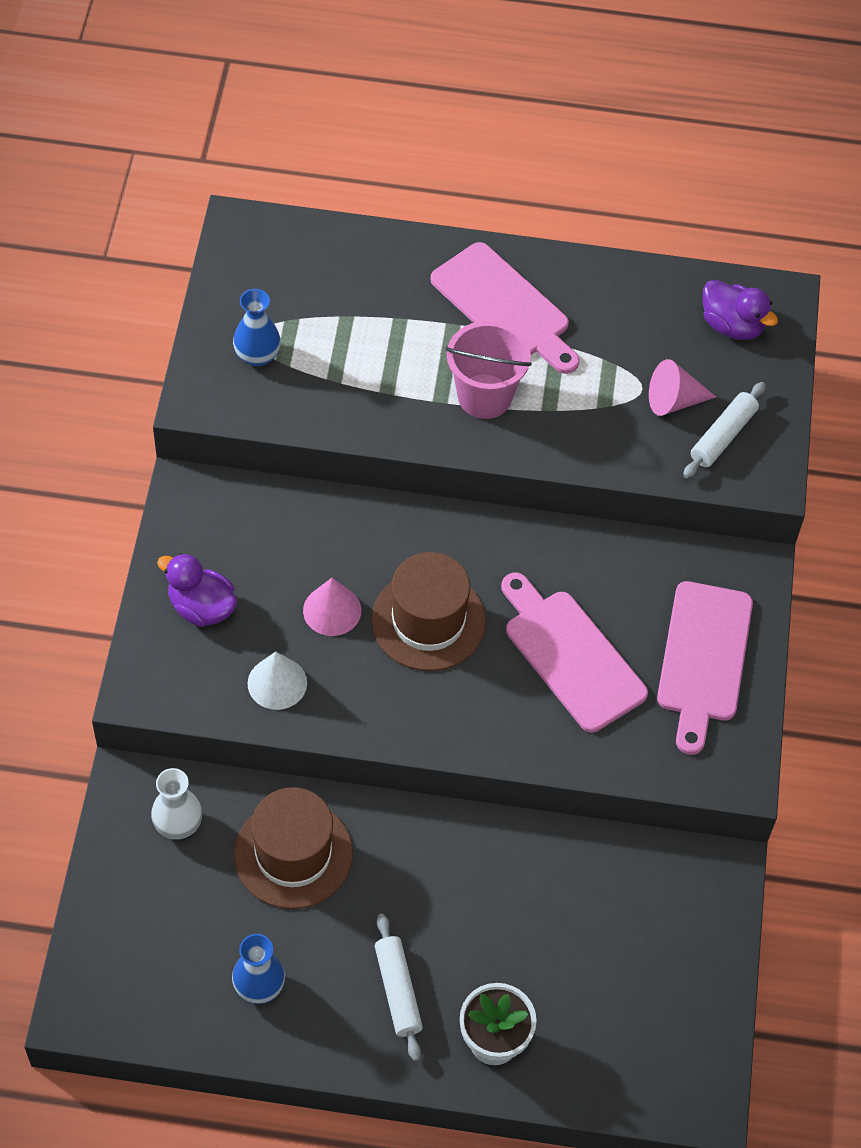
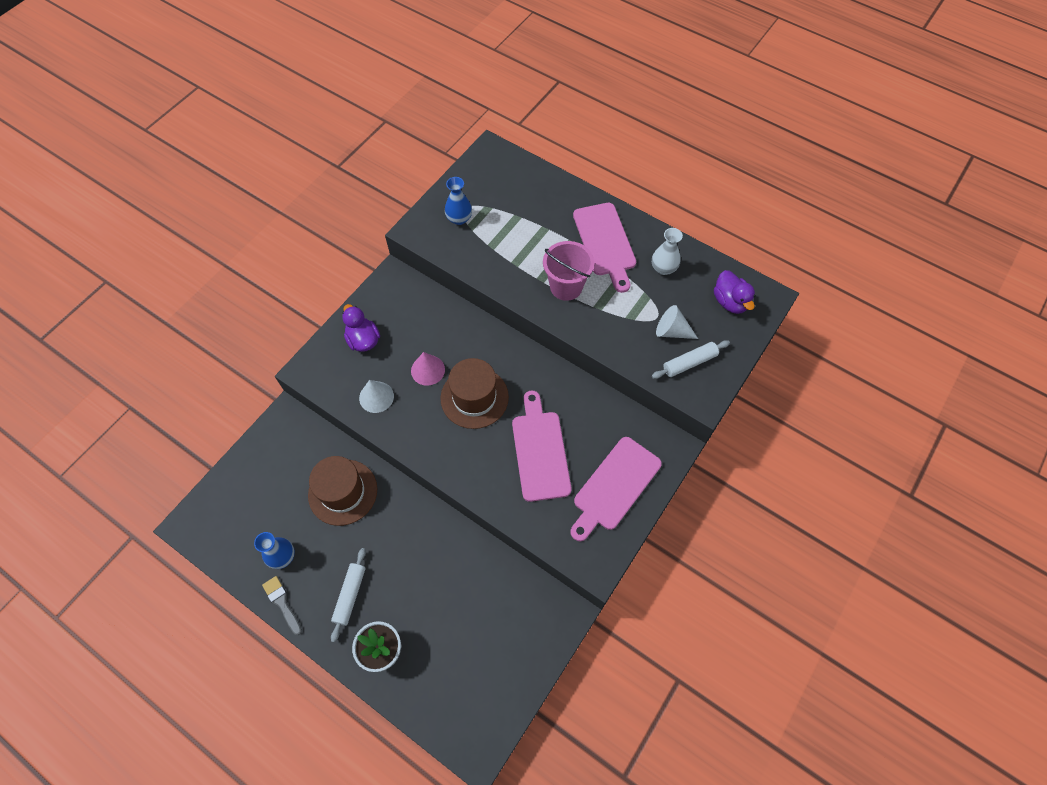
camera: 30 degrees right, 5 degrees up
white vase [151,768,202,839] -> white vase moved to [652,228,683,275]
pink cone [649,359,716,416] -> white cone [656,305,698,339]
none -> grey brush [262,576,302,635]

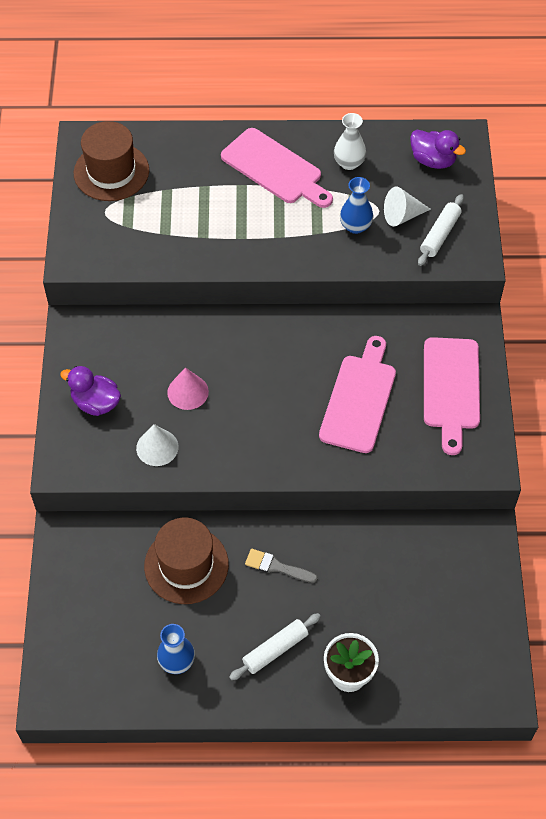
camera: 35 degrees left, 5 degrees down
grey brush [262,576,302,635] -> grey brush moved to [245,549,318,583]
white rolling pin [331,548,366,642] -> white rolling pin turned 75 degrees clockwise [229,613,321,680]
brown hat [440,358,509,429] -> brown hat moved to [74,121,149,201]
blue vase [445,177,472,225] -> blue vase moved to [340,177,373,234]
pink cutting board [512,391,571,502] -> pink cutting board turned 60 degrees clockwise [319,336,396,453]
pink bucket [543,241,594,301] -> none

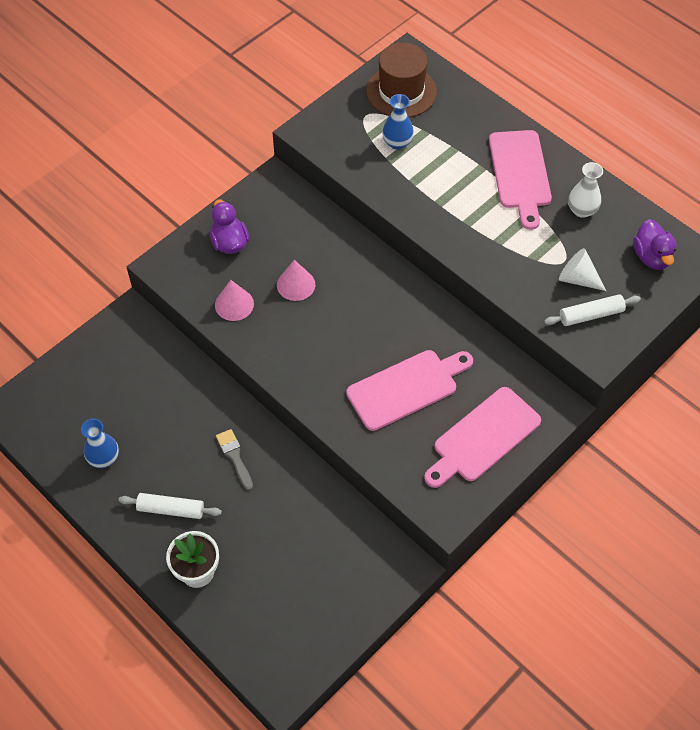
camera: 45 degrees right, 0 degrees up
white cone [136,424,179,466] -> pink cone [215,280,254,321]
brown hat [144,518,229,604] -> none
blue vase [340,177,373,234] -> blue vase moved to [382,94,414,150]

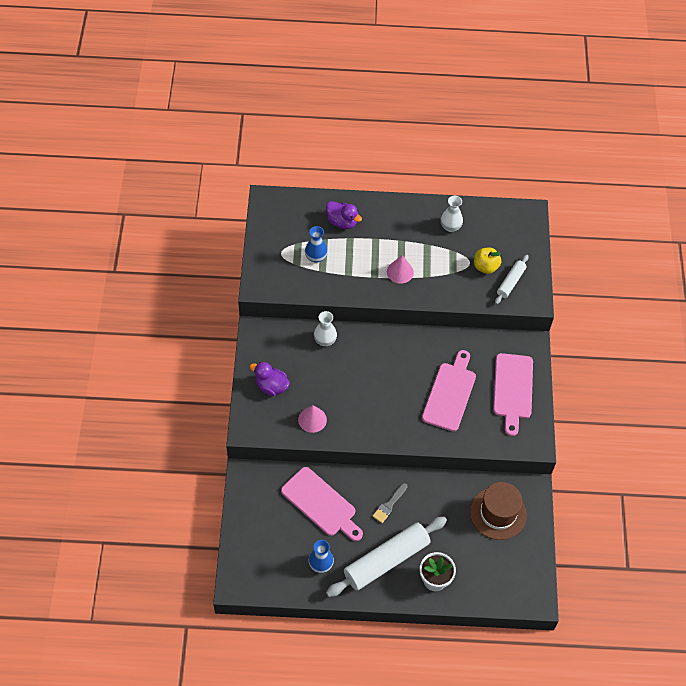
camera: 45 degrees left, 0 degrees up
white rolling pin [118,493,222,519] -> white rolling pin [326,517,447,597], size x1.94
grey brush [216,429,253,490] -> grey brush turned 75 degrees counterclockwise [372,483,408,523]
pink cone [277,260,315,301] -> pink cone moved to [387,255,414,284]
brown hat [366,43,437,118] -> brown hat moved to [470,482,527,540]
pink cutting board [489,130,552,230] -> pink cutting board moved to [281,467,363,541]
white cone [559,248,606,291] -> yellow apple [474,247,501,274]
purple duck [633,219,677,270] -> purple duck moved to [326,201,362,229]
none -> white vase [314,311,337,346]

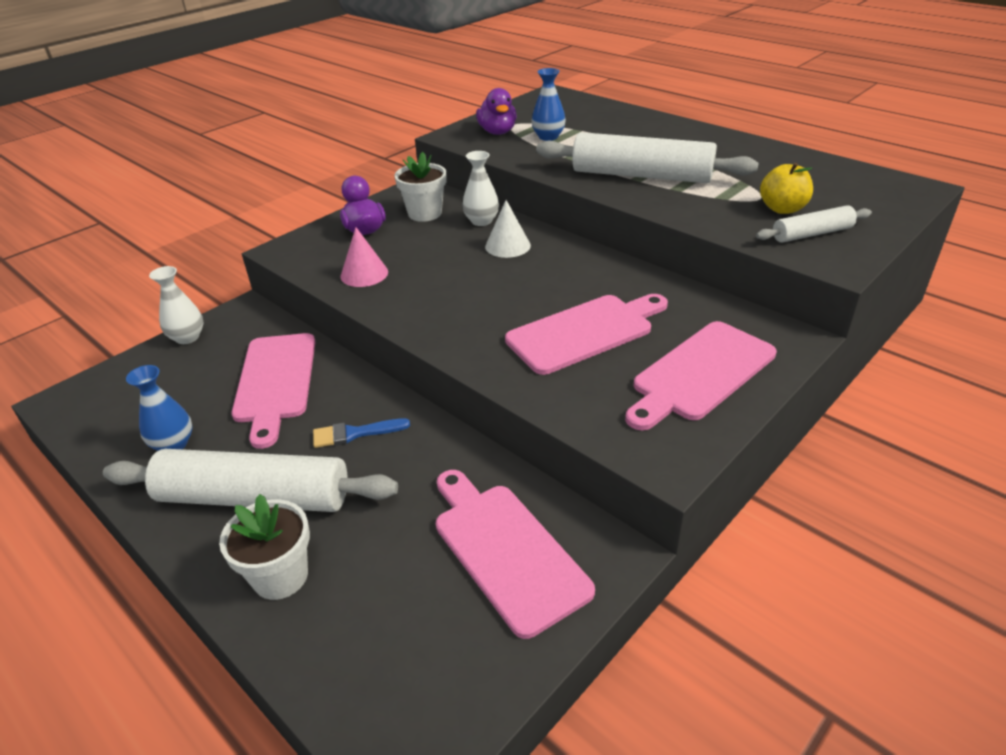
camera: 45 degrees right, 20 degrees down
purple duck [326,201,362,229] -> purple duck moved to [476,88,516,135]
grey brush [372,483,408,523] -> blue brush [313,418,410,448]
pink cone [387,255,414,284] -> white rolling pin [536,132,759,183]
white vase [441,196,463,232] -> white vase moved to [149,266,203,344]
brown hat [470,482,527,540] -> pink cutting board [436,470,595,639]
none -> white flower pot [394,152,446,222]
none -> white cone [485,200,531,258]

